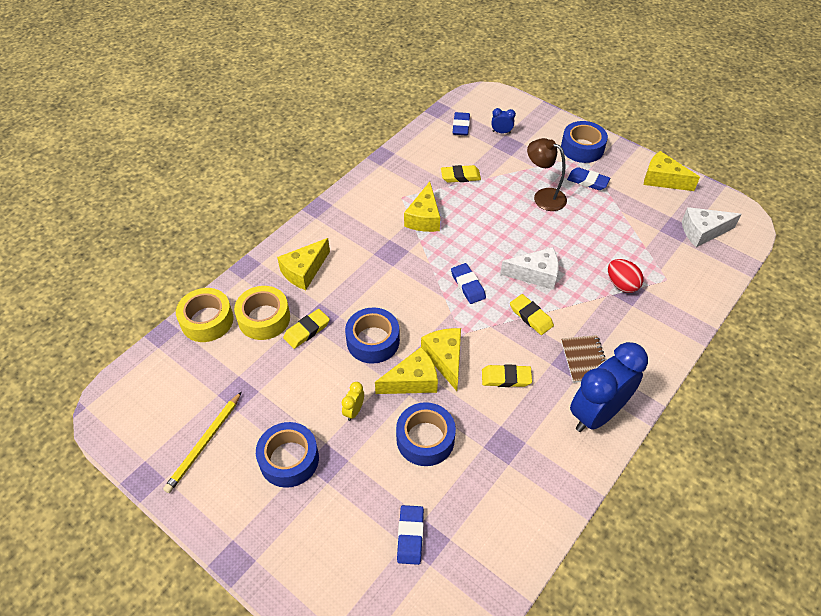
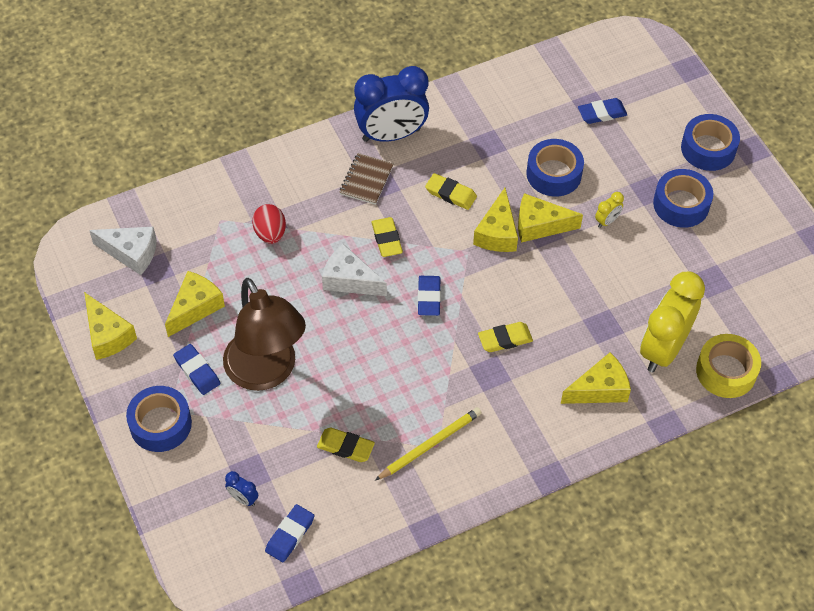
camera: 155 degrees left, 5 degrees up
yellow pencil [163,391,242,493] -> yellow pencil moved to [375,407,482,481]
yellow tape [234,286,290,340] -> yellow clock [640,272,705,373]
yellow eraser [283,309,330,349] -> yellow eraser moved to [478,322,533,352]
blue tape [345,307,400,364] -> blue tape moved to [681,114,740,171]
blue eraser [397,505,424,565] -> blue eraser turned 45 degrees clockwise [578,98,627,124]
yellow cheese [404,182,440,232] -> yellow cheese moved to [165,271,225,337]
brown lamp [527,138,567,211] -> brown lamp [223,278,306,391], size x1.68

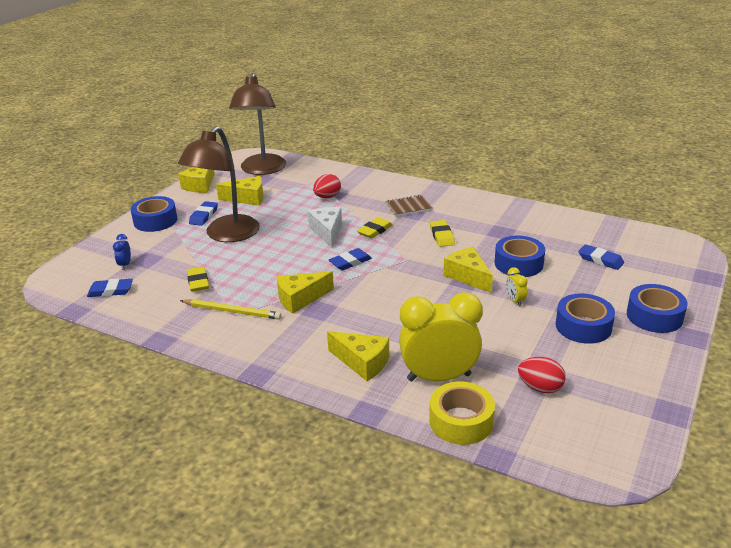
camera: 55 degrees right, 25 degrees down
white cheese [89,227,157,275] -> brown lamp [229,73,286,175]
blue clock [354,66,429,142] -> none
yellow cheese [473,188,518,252] -> yellow cheese moved to [277,271,334,314]
yellow eraser [478,322,533,352] -> none
yellow clock [595,192,624,228] -> yellow clock turned 60 degrees clockwise [506,267,528,307]
none -> red egg [518,357,566,393]

